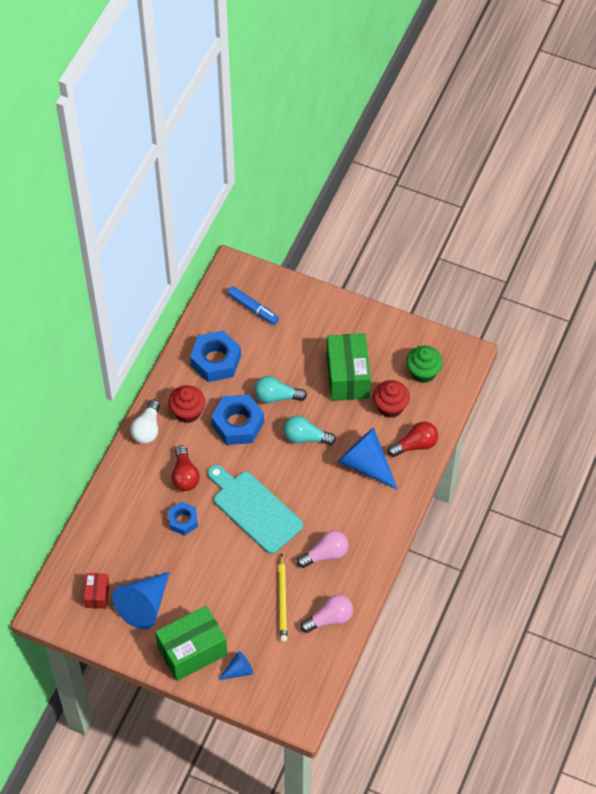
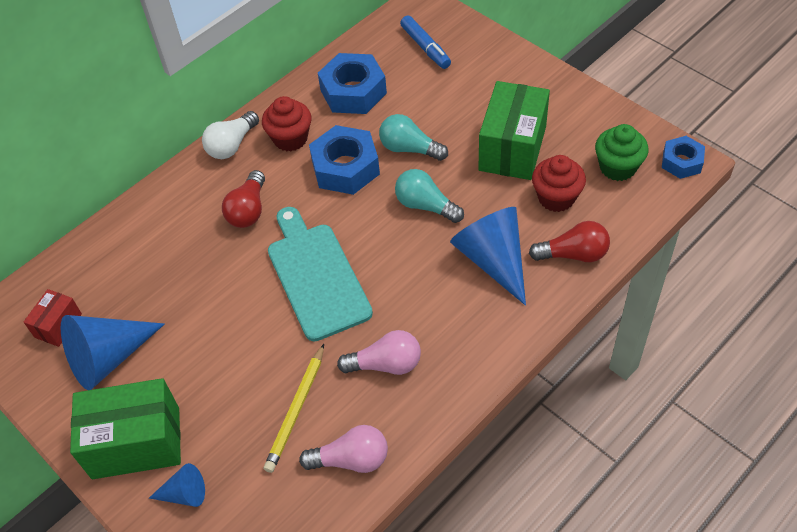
camera: 25 degrees right, 5 degrees down
blue nut [168,502,198,535] -> blue nut moved to [662,136,705,179]

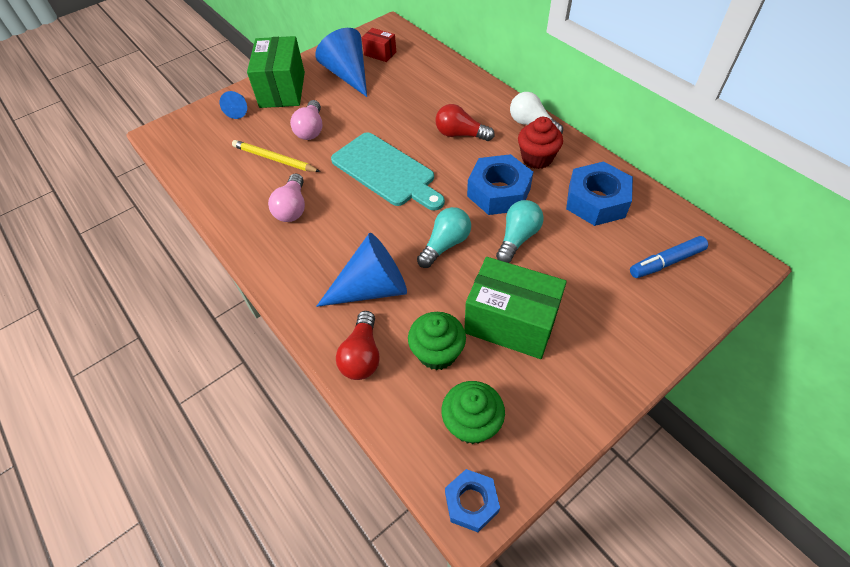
camera: 95 degrees right, 0 degrees up
turquoise cutting board [268,207,373,341] -> turquoise cutting board turned 60 degrees clockwise [331,133,445,210]
pink light bulb [299,425,388,473] -> pink light bulb moved to [290,100,322,140]
red cupcake [532,155,586,212] -> green cupcake [408,312,466,370]

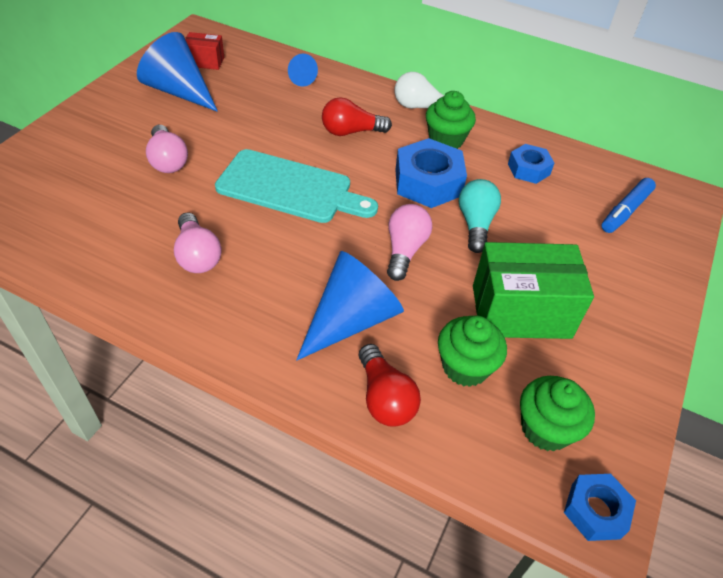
camera: 30 degrees left, 5 degrees down
blue cone [220,91,247,119] -> blue cone moved to [288,54,318,87]
yellow pencil [232,140,320,172] -> none
green box [247,36,305,108] -> none
turquoise light bulb [417,207,471,268] -> pink light bulb [387,204,432,281]
red cupcake [518,117,563,169] -> green cupcake [426,91,476,149]
blue nut [566,161,633,226] -> blue nut [508,144,554,184], size x0.60

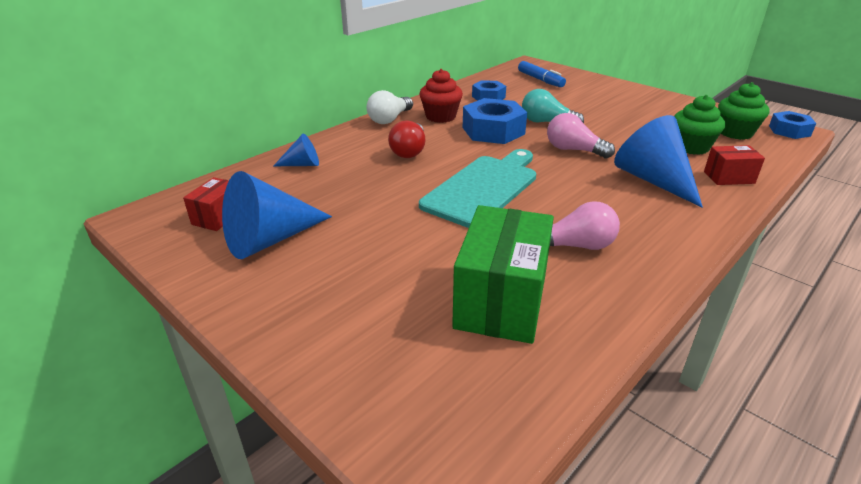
camera: 70 degrees left, 15 degrees down
pink light bulb [146,125,188,173] -> none
red light bulb [359,344,421,427] -> red box [704,145,765,185]
green cupcake [426,91,476,149] -> red cupcake [419,69,463,123]
green box [473,242,594,339] -> green box moved to [452,205,554,344]

